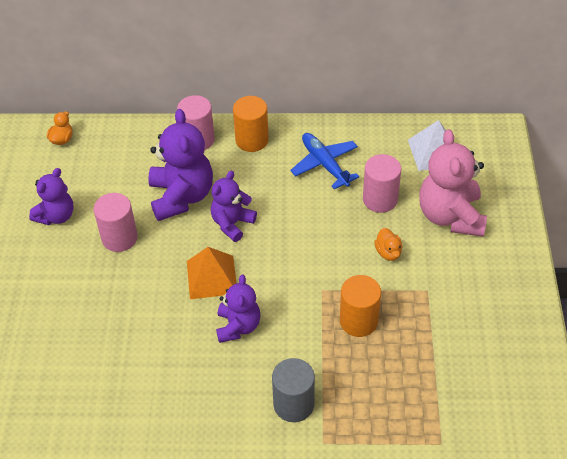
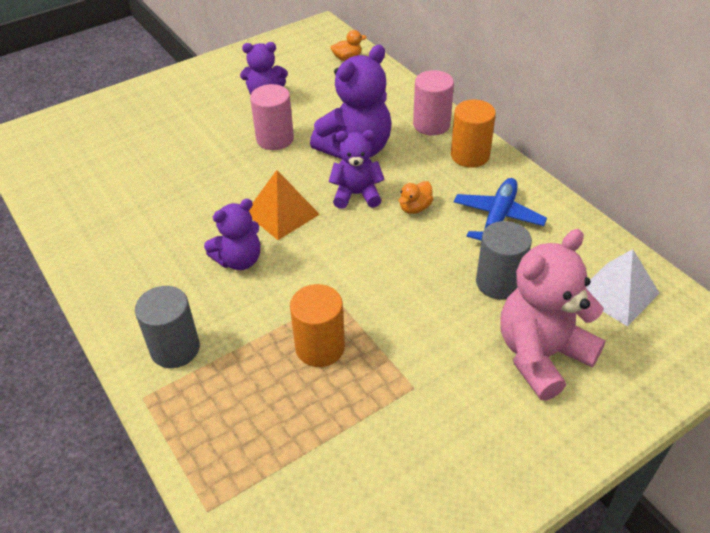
camera: 55 degrees right, 5 degrees down
pink cylinder [363,154,401,213] -> grey cylinder [476,221,532,300]
orange duck [374,228,402,261] -> orange duck moved to [399,181,434,214]

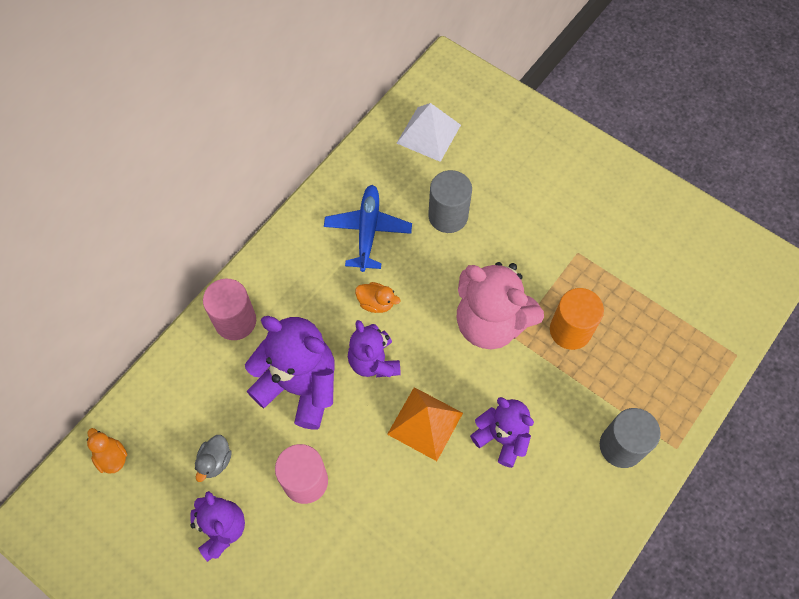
camera: 110 degrees left, 20 degrees up
orange cylinder [451,100,496,168] -> none
blue plane [454,178,547,241] -> blue plane turned 90 degrees clockwise [324,185,412,272]
pink teddy bear [500,229,605,401] -> pink teddy bear moved to [457,262,544,350]
none -> grey duck [195,435,232,482]

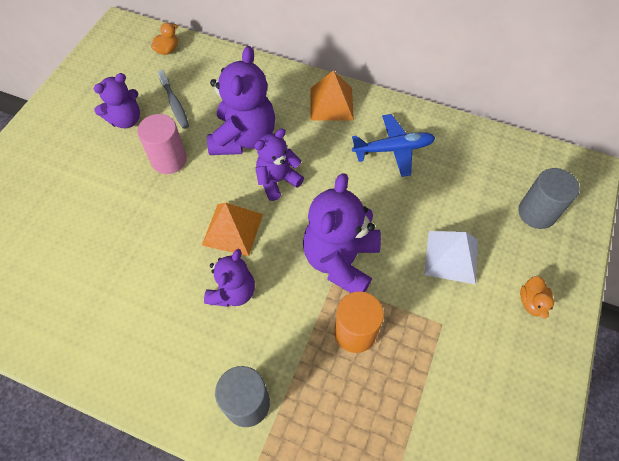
camera: 75 degrees right, 5 degrees down
grey duck [195,435,232,482] -> grey toothbrush [158,70,189,129]
pink cylinder [203,279,256,340] -> none
orange duck [355,282,400,313] -> orange duck moved to [520,276,554,319]
white pyramid [397,103,461,162] -> white pyramid moved to [424,231,478,284]
grey cylinder [428,170,472,233] -> grey cylinder moved to [518,168,580,229]
pink teddy bear [457,262,544,350] -> purple teddy bear [303,173,381,293]
none -> orange pyramid [310,70,354,120]

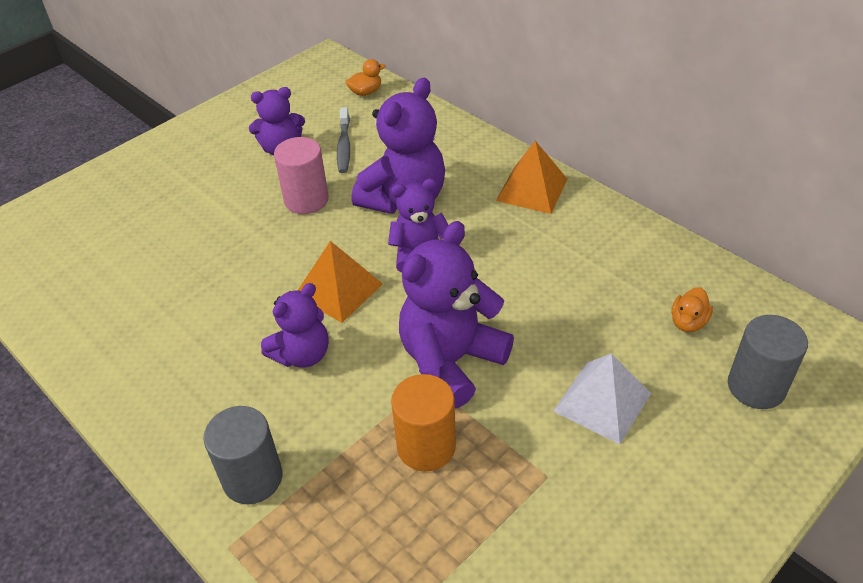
camera: 25 degrees right, 15 degrees down
blue plane [352,114,435,177] -> none
orange duck [520,276,554,319] -> orange duck moved to [672,287,713,332]

